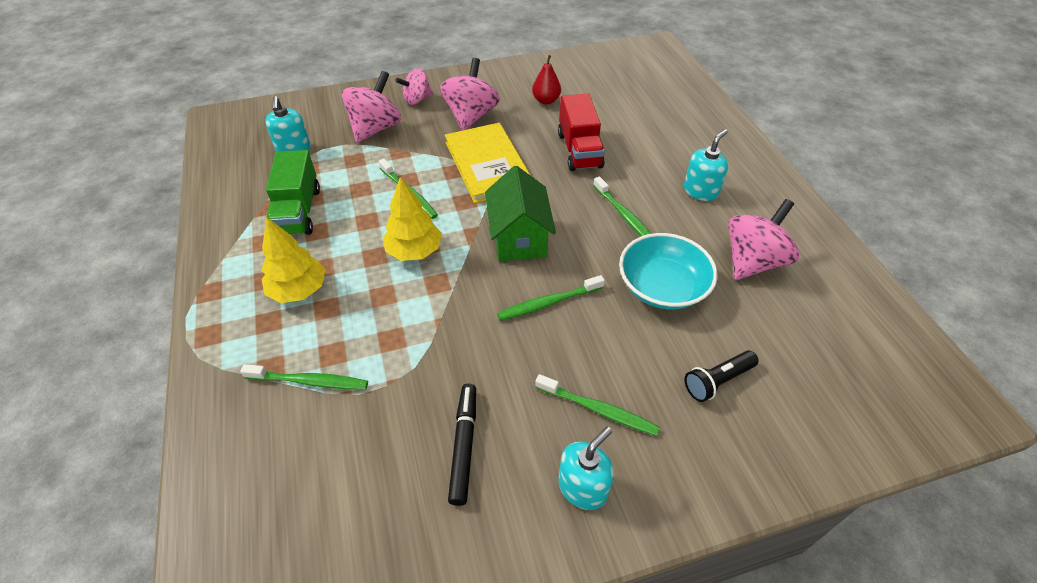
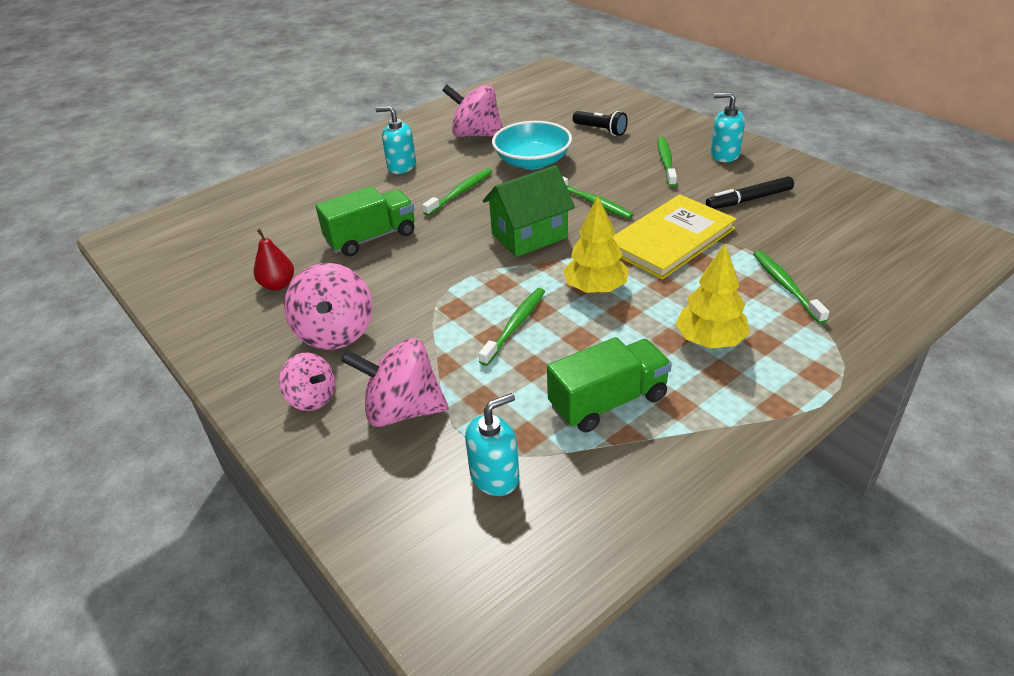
camera: 110 degrees left, 10 degrees down
pink spinning top [440,58,500,131] -> pink spinning top turned 90 degrees counterclockwise [284,263,373,350]
yellow book [445,123,531,203] -> yellow book moved to [613,194,736,279]
red truck [558,94,605,171] -> green truck [316,186,415,256]

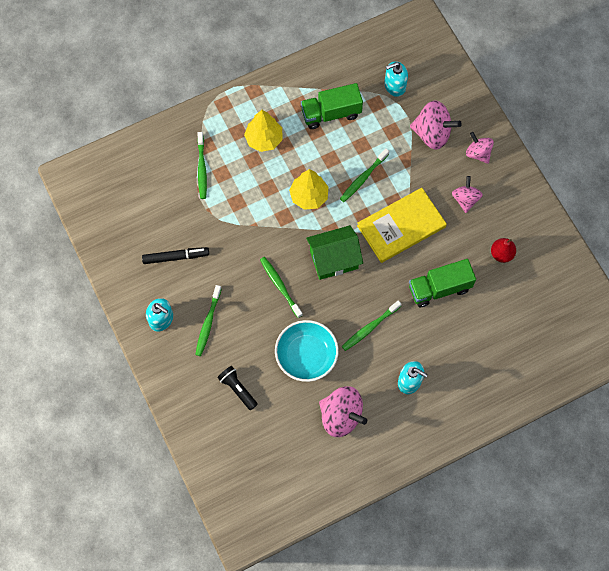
camera: 170 degrees left, 30 degrees up
pink spinning top [284,263,373,350] -> pink spinning top [452,176,483,213], size x0.62
yellow book [613,194,736,279] -> yellow book moved to [357,188,447,263]

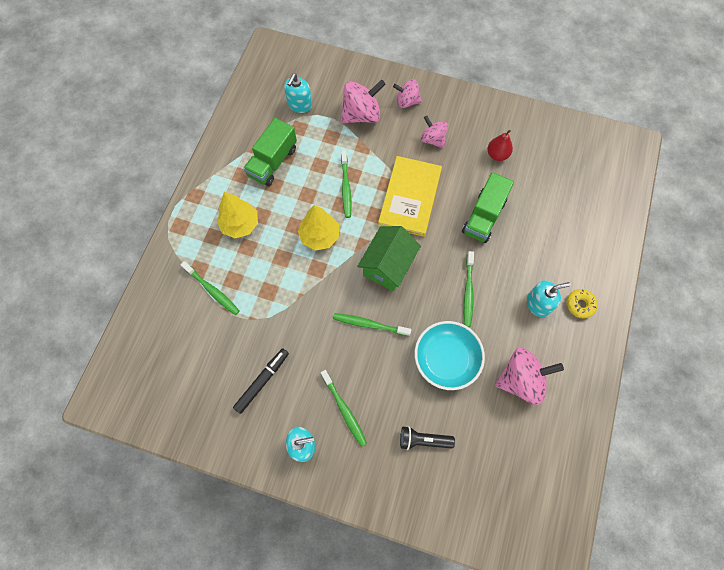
camera: 45 degrees left, 0 degrees up
none -> yellow donut [567,289,598,319]

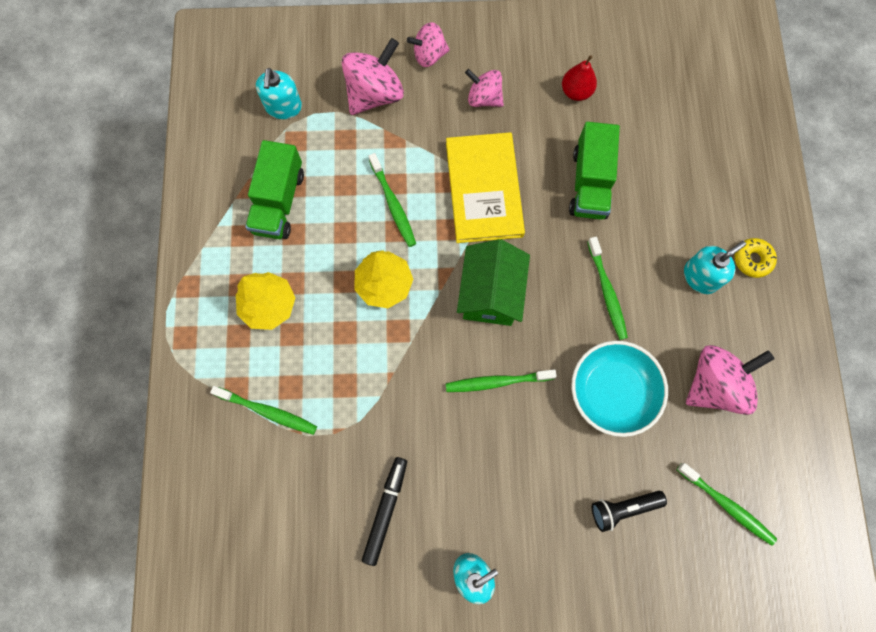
camera: 20 degrees left, 5 degrees up
green toothbrush [321,370,367,447] -> green toothbrush moved to [677,463,777,546]

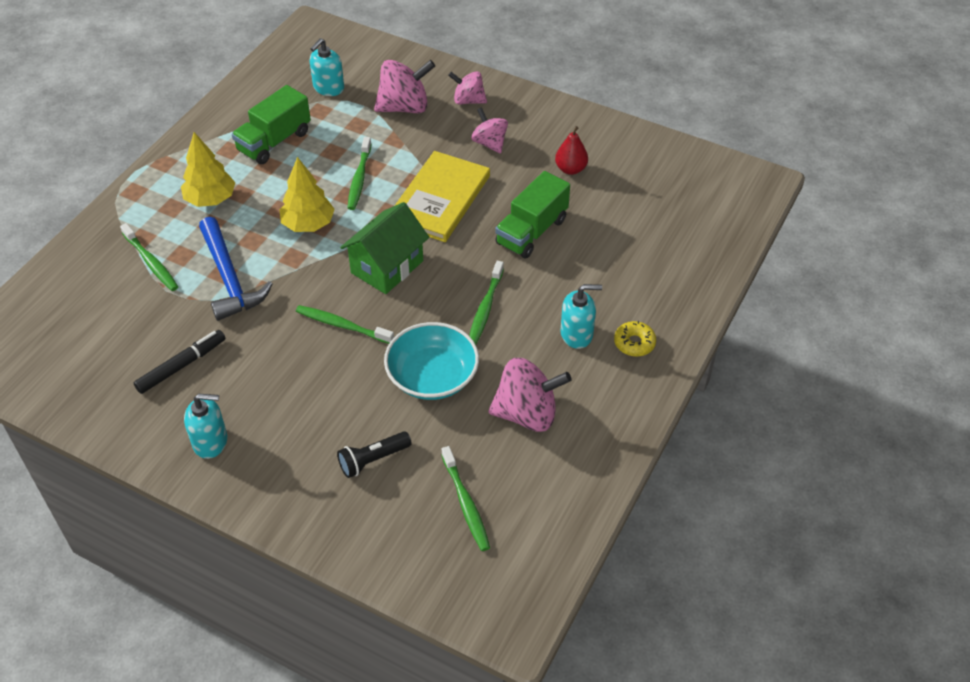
camera: 30 degrees right, 25 degrees down
black flashlight [592,491,667,532] -> black flashlight turned 45 degrees counterclockwise [337,431,412,478]
none -> blue hammer [199,217,272,321]

